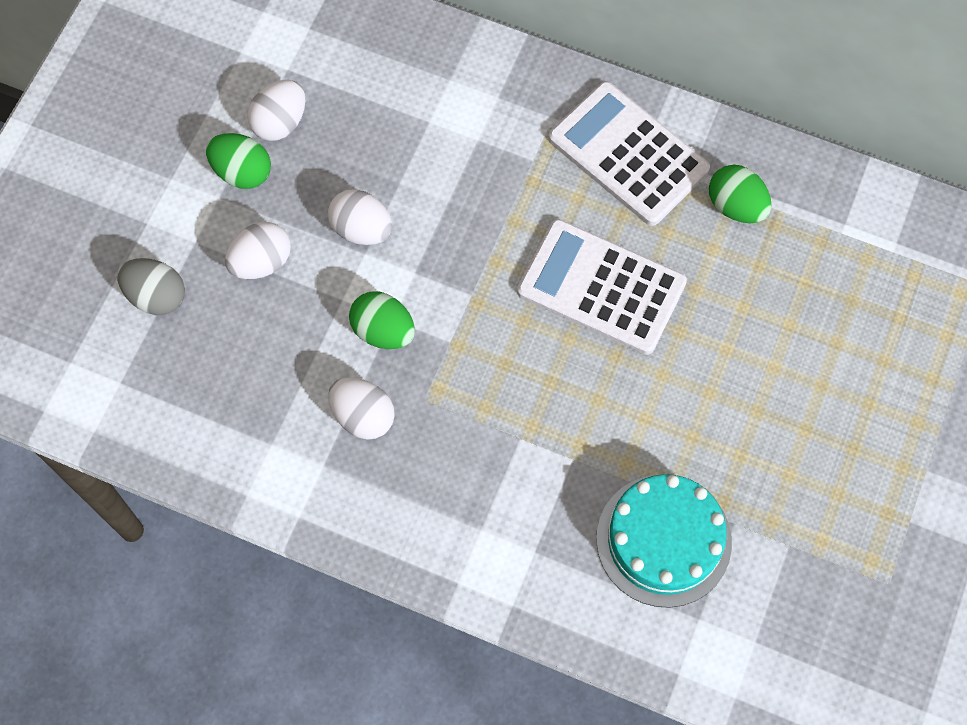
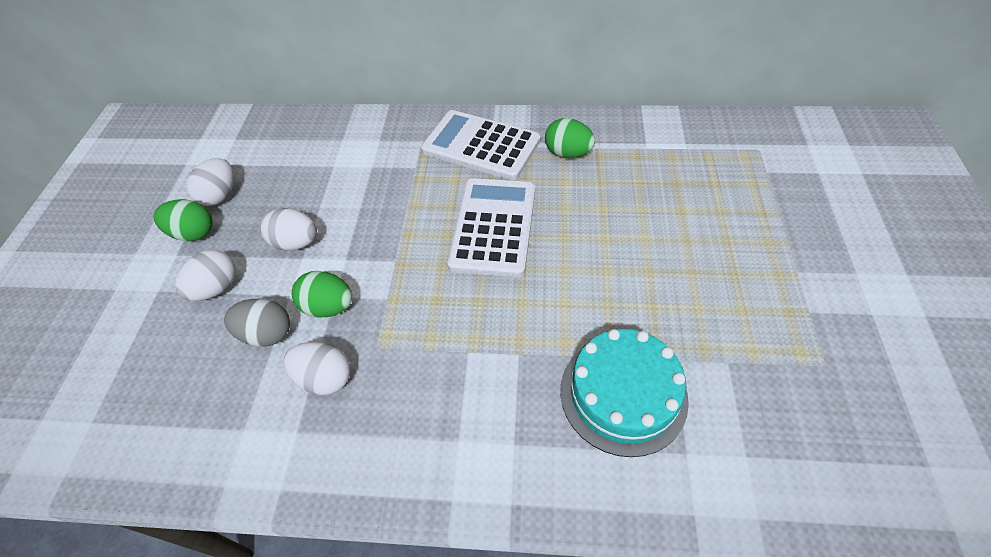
camera: 15 degrees left, 15 degrees down
grey egg [117,258,185,315] -> grey egg moved to [224,299,290,347]
white calculator [517,219,687,355] -> white calculator turned 90 degrees clockwise [447,178,535,277]

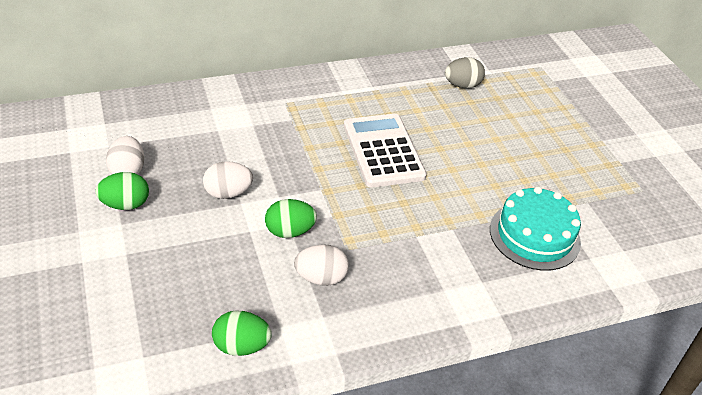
camera: 30 degrees left, 10 degrees down
white egg [175,250,236,301] -> none
grey egg [224,299,290,347] -> grey egg moved to [445,57,485,88]
white calculator [421,110,540,180] -> none
green egg [545,118,595,158] -> green egg moved to [212,310,272,356]

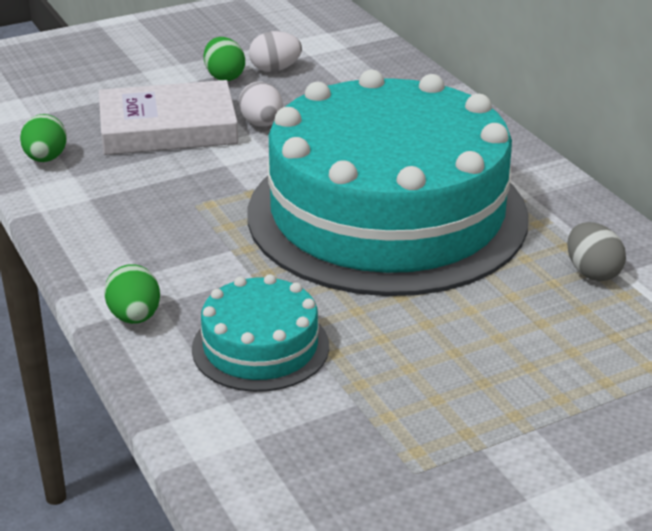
camera: 85 degrees right, 10 degrees down
green egg [265,199,317,238] -> green egg moved to [104,264,160,324]
white egg [294,244,349,286] -> none
white calculator [344,114,427,188] -> turquoise cake [248,70,528,296]
none -> white book [99,80,238,155]

